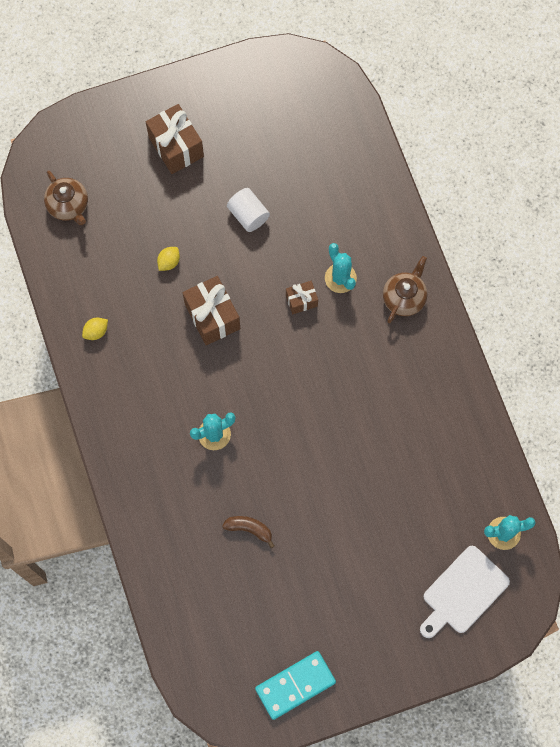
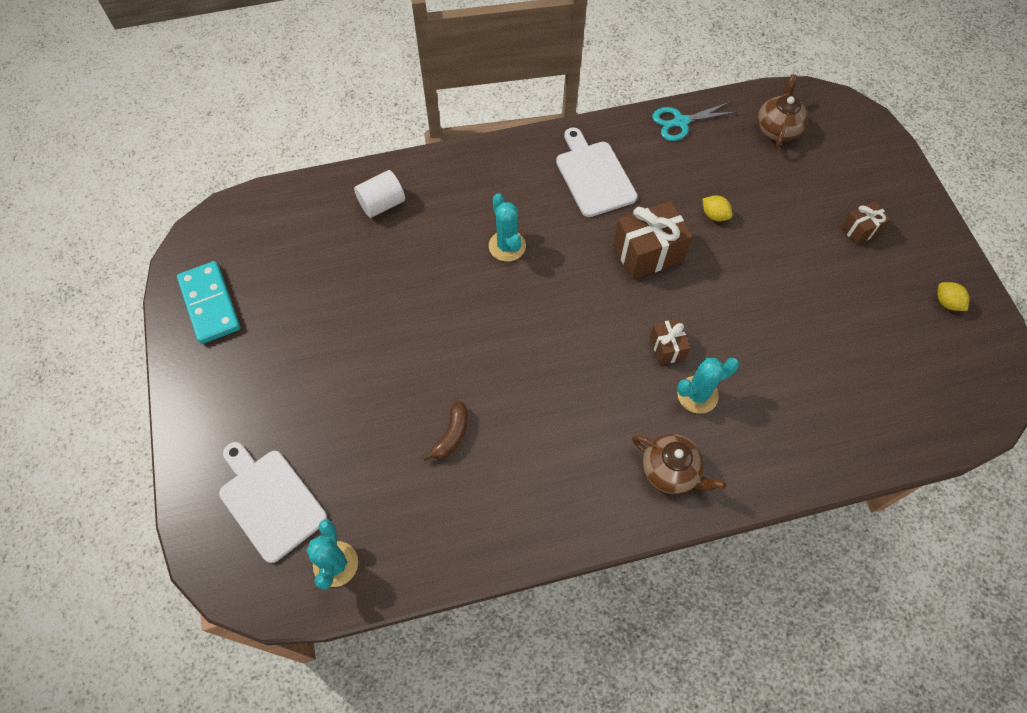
camera: 95 degrees right, 10 degrees down
brown teapot [44,170,88,225] -> brown teapot turned 135 degrees clockwise [758,74,808,148]
yellow lemon [82,318,108,340] -> yellow lemon moved to [937,282,969,311]
brown gift [146,104,204,174] -> brown gift [841,201,891,245], size x0.56
brown banana [222,516,275,548] -> brown banana moved to [423,400,468,461]
white cylinder [227,188,270,232] -> white cylinder moved to [354,170,405,218]
none -> white cutting board [556,127,638,217]
none -> turquoise scissors [652,102,737,141]

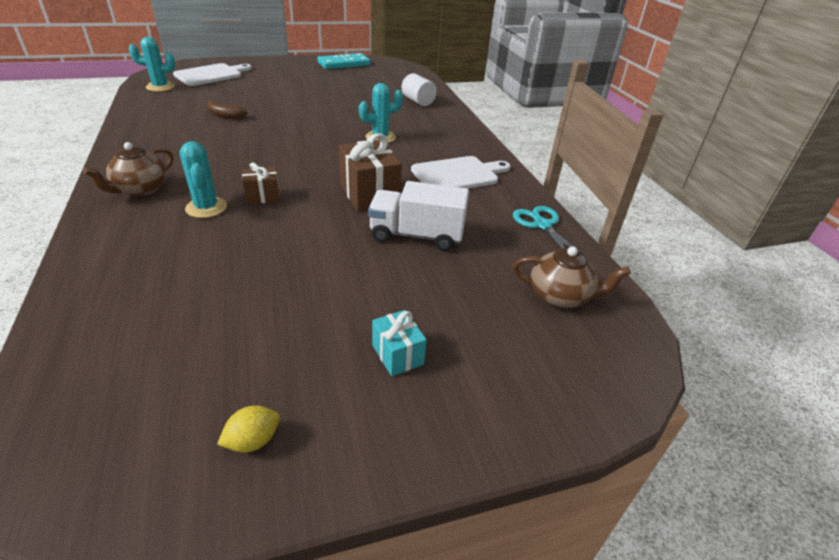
camera: 85 degrees right, 25 degrees down
yellow lemon [702,195,732,221] -> white truck [368,181,469,251]
brown gift [841,201,891,245] -> turquoise gift [372,310,427,376]

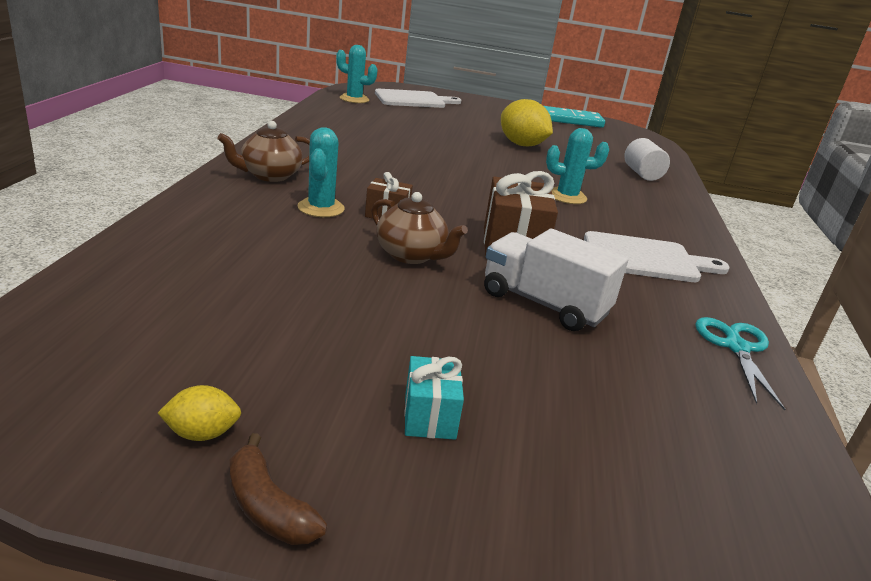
camera: 25 degrees right, 10 degrees down
brown banana [207,100,247,119] -> brown banana moved to [230,433,327,545]
brown teapot [513,246,631,308] -> brown teapot moved to [371,192,468,264]
none -> yellow lemon [501,99,553,146]

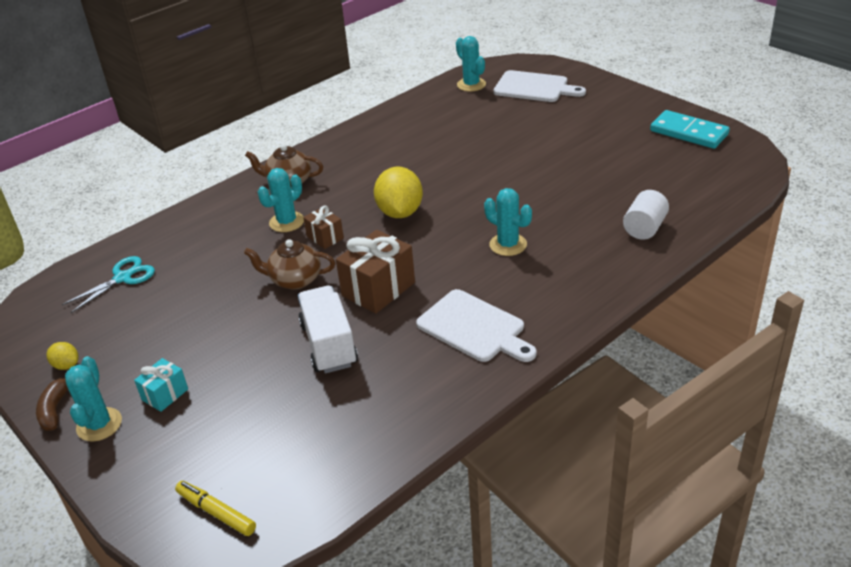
camera: 45 degrees right, 10 degrees up
brown teapot [371,192,468,264] -> brown teapot turned 105 degrees clockwise [244,239,335,290]
yellow lemon [501,99,553,146] -> yellow lemon moved to [374,167,423,218]
turquoise scissors [696,317,785,411] -> turquoise scissors moved to [62,256,155,313]
none -> turquoise cactus [65,356,122,441]
none -> yellow marker [175,481,256,536]

